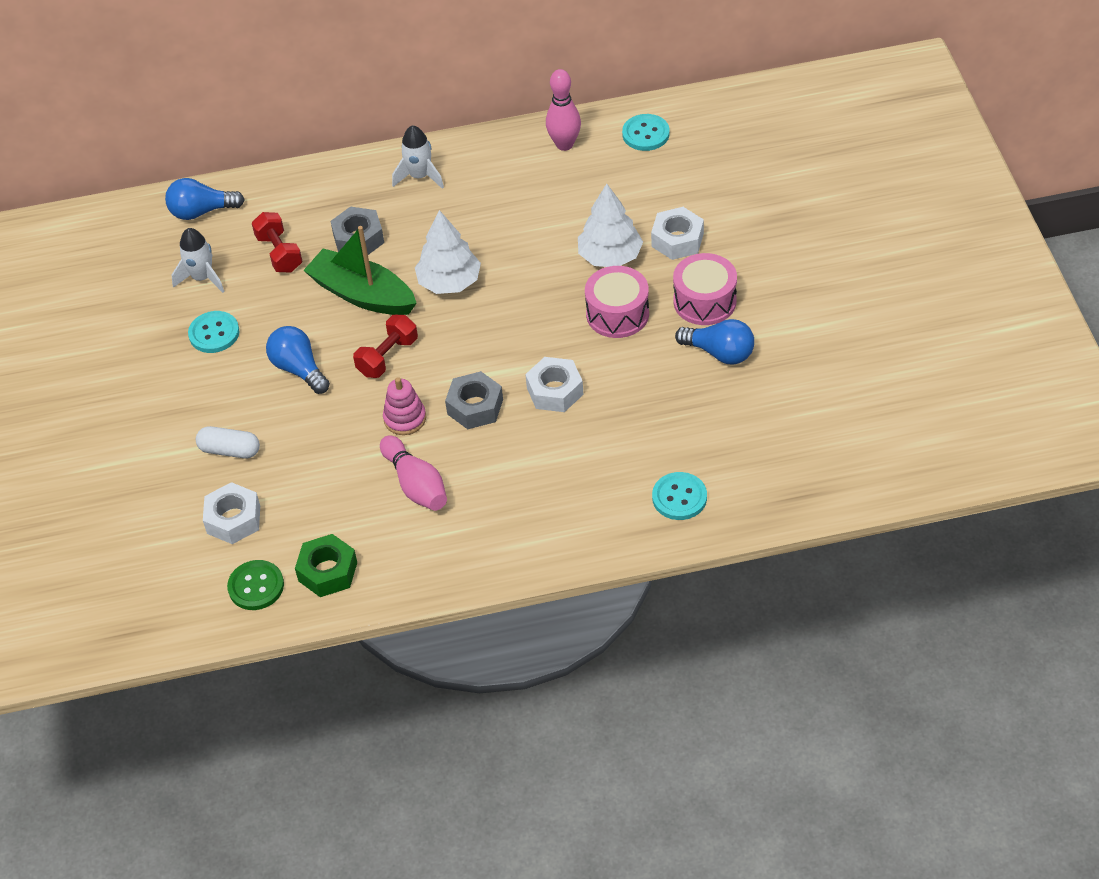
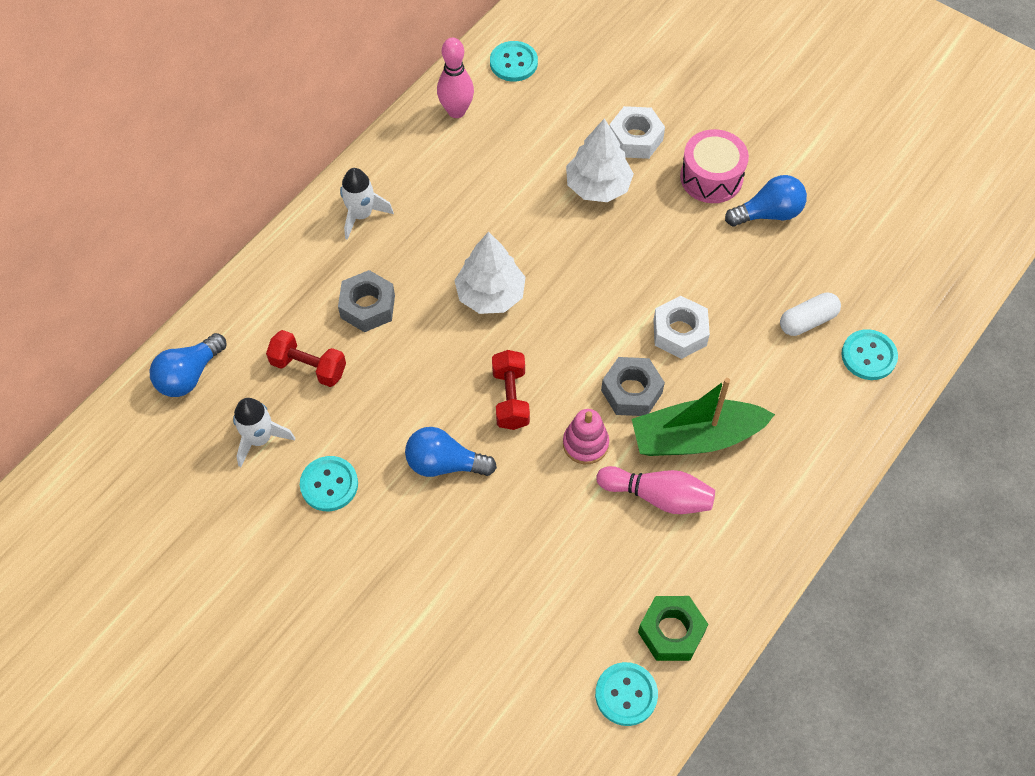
camera: 45 degrees left, 10 degrees up
white capsule [196,426,260,459] -> white capsule moved to [780,292,841,336]
white nut [203,482,260,544] -> none
green button [227,560,284,610] -> turquoise button [595,662,658,726]
green boat [303,226,417,315] -> green boat moved to [632,378,775,456]
pink drum [585,266,649,338] -> none

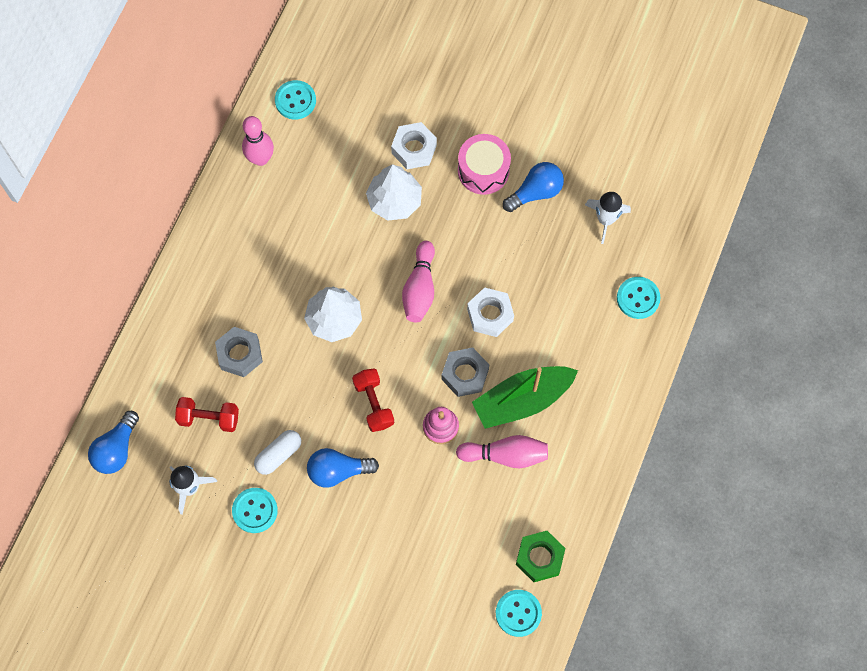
camera: 15 degrees left, 10 degrees up
white rocket [340,168,394,240] -> white rocket moved to [585,192,631,244]
white capsule [780,292,841,336] -> white capsule moved to [254,430,301,475]
none -> pink bowling pin [402,241,435,322]

